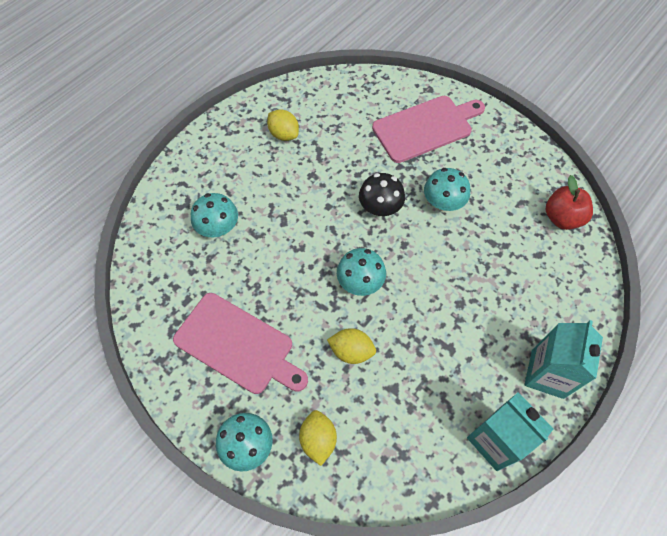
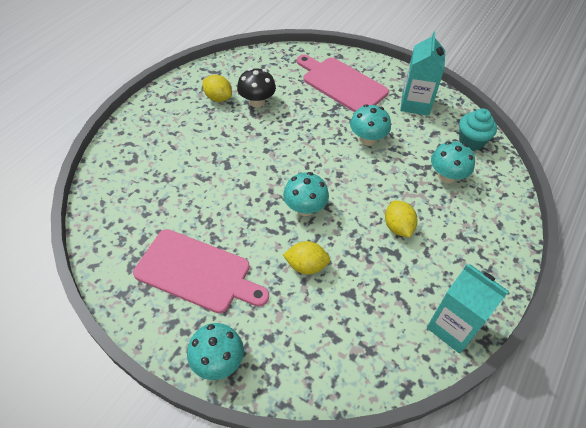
camera: 10 degrees left, 10 degrees down
turquoise mushroom [191,193,238,237] -> turquoise mushroom moved to [431,141,475,183]
yellow lemon [299,410,337,466] -> yellow lemon moved to [385,200,417,237]
black mushroom [359,173,405,216] -> black mushroom moved to [237,68,276,108]
pink cutting board [372,96,485,163] -> pink cutting board turned 105 degrees counterclockwise [297,55,389,112]
turquoise carton [524,320,603,399] -> turquoise carton moved to [400,31,445,116]
red apple [545,175,593,230] -> turquoise cupcake [459,108,497,151]

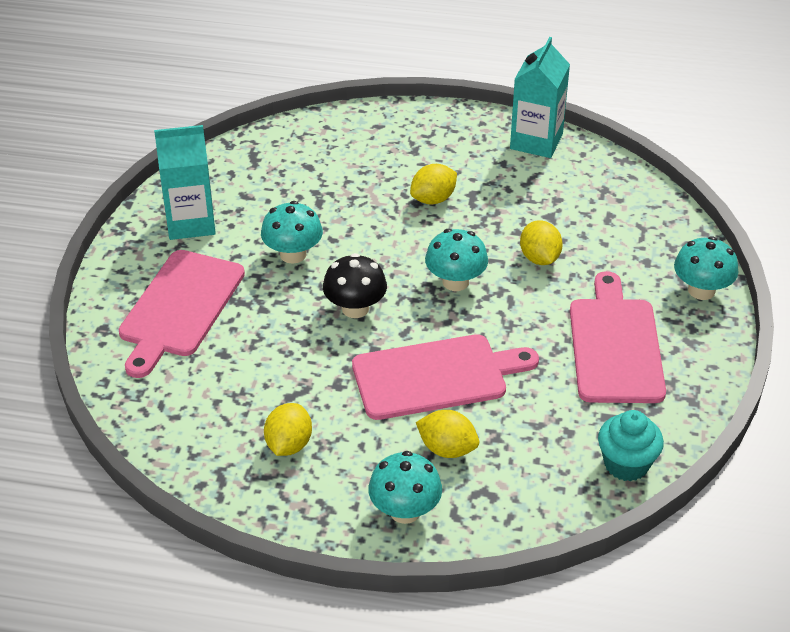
camera: 110 degrees left, 10 degrees down
black mushroom [237,68,276,108] -> black mushroom moved to [323,253,387,318]
turquoise mushroom [431,141,475,183] -> turquoise mushroom moved to [368,451,442,524]
turquoise cupcake [459,108,497,151] -> turquoise cupcake moved to [598,410,664,481]
none -> pink cutting board [352,334,539,420]
none -> yellow lemon [416,410,479,458]

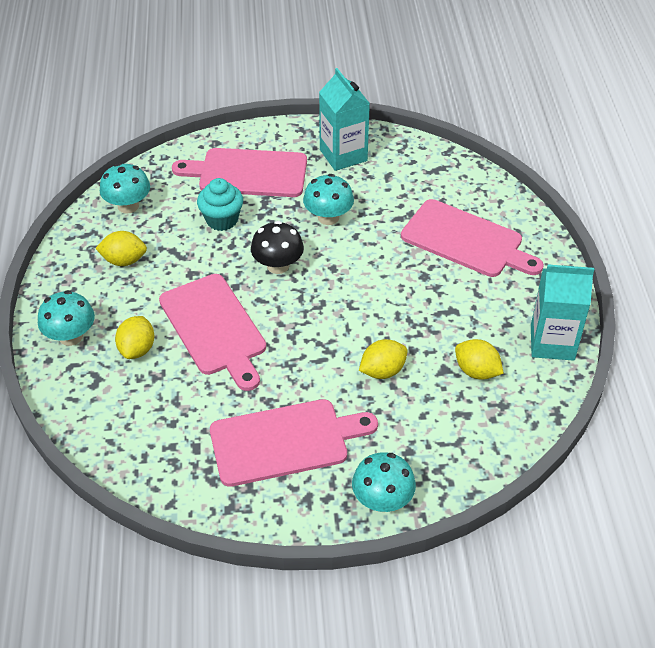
camera: 75 degrees right, 5 degrees up
yellow lemon [410,164,457,204] -> yellow lemon moved to [455,339,504,380]
turquoise mushroom [425,229,488,291] -> turquoise mushroom moved to [100,163,150,214]
turquoise cupcake [598,410,664,481] -> turquoise cupcake moved to [197,178,243,231]
none -> pink cutting board [401,199,544,277]

